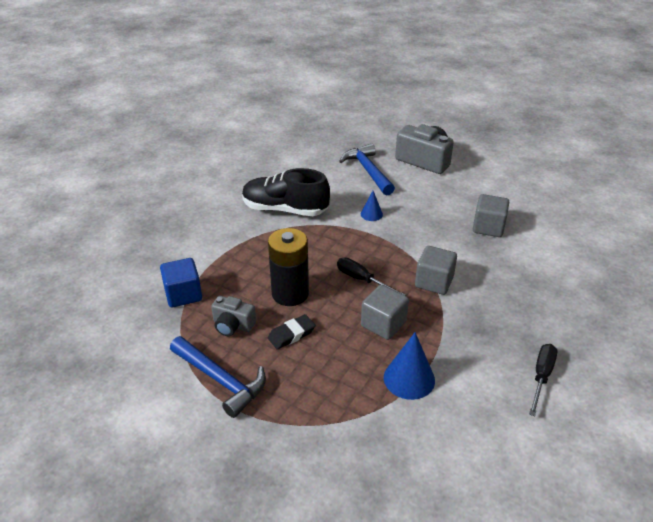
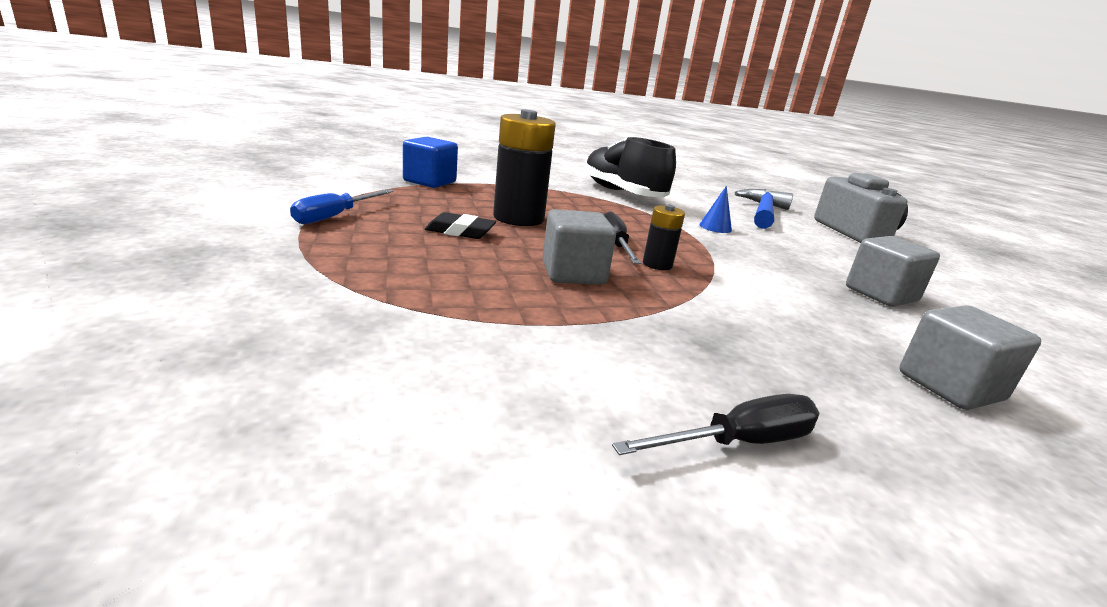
camera: 40 degrees right, 15 degrees down
blue hammer [170,336,266,418] -> blue screwdriver [290,189,394,224]
grey camera [211,296,256,336] -> none
blue cone [384,332,435,400] -> none
grey cube [415,246,457,295] -> grey cube moved to [899,305,1041,410]
none -> black battery [643,204,685,270]

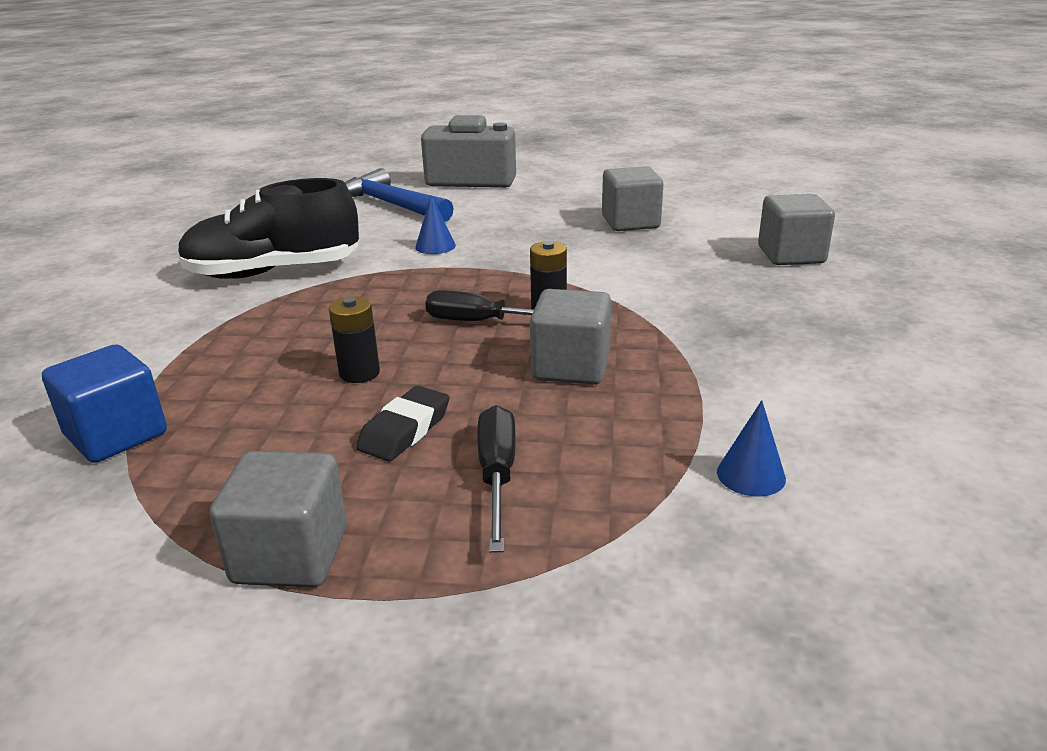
camera: 65 degrees left, 5 degrees up
blue screwdriver [290,189,394,224] -> grey cube [209,451,347,587]
black battery [493,110,556,226] -> black battery [329,296,380,383], size x0.51
black screwdriver [612,394,819,455] -> black screwdriver moved to [477,405,516,553]
none -> blue cone [717,400,786,496]

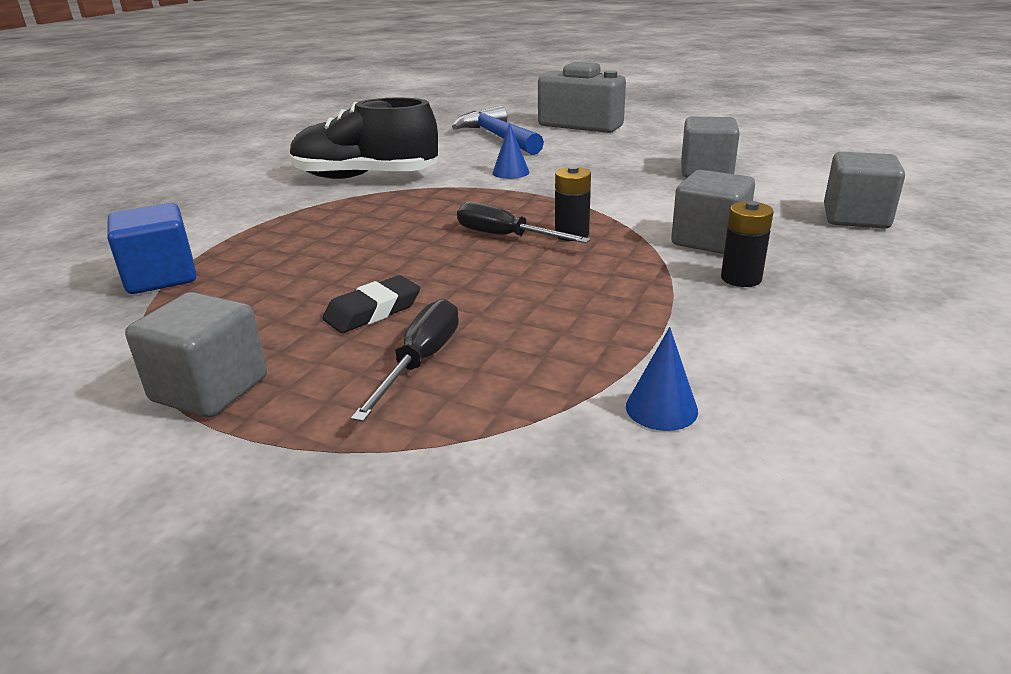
camera: 20 degrees right, 0 degrees up
black battery [329,296,380,383] -> black battery moved to [721,201,774,287]
grey cube [530,289,611,385] -> grey cube moved to [671,170,755,254]

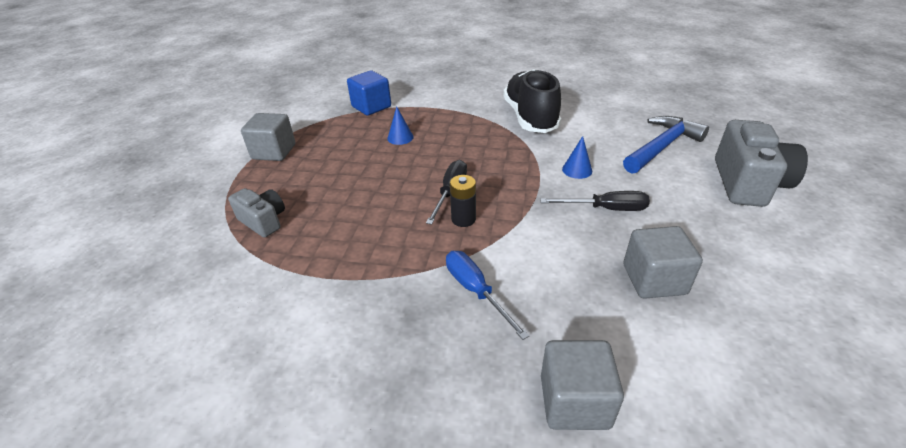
camera: 75 degrees right, 10 degrees up
black eraser [322,275,420,333] -> none
black screwdriver [351,299,459,422] -> black screwdriver moved to [540,191,650,211]
blue cone [626,327,698,431] -> blue cone moved to [387,106,414,145]
grey cube [671,170,755,254] -> blue screwdriver [446,251,529,340]
black battery [721,201,774,287] -> none
none -> grey camera [228,188,285,238]

